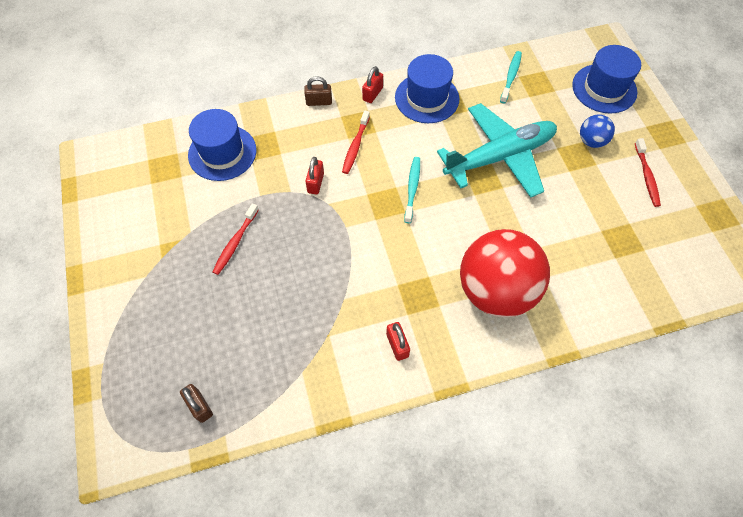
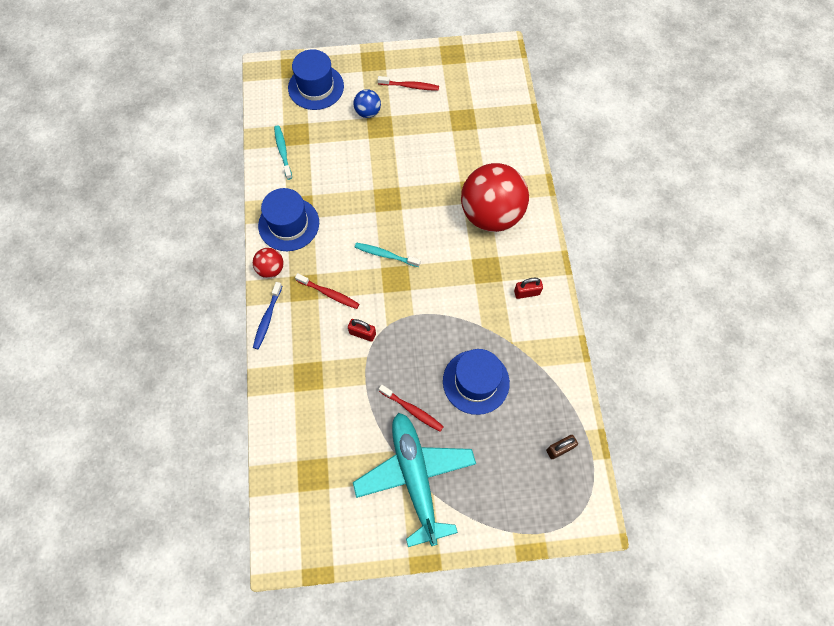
camera: 80 degrees left, 5 degrees up
blue hat [188,109,256,181] -> blue hat moved to [443,349,510,415]
brown padlock [304,76,332,106] -> blue toothbrush [253,282,282,349]
red padlock [362,66,383,103] -> red ball [253,248,284,278]
turquoise plane [437,103,557,198] -> turquoise plane moved to [353,413,476,547]
turquoise toothbrush [500,51,522,103] -> turquoise toothbrush turned 45 degrees clockwise [274,125,292,180]

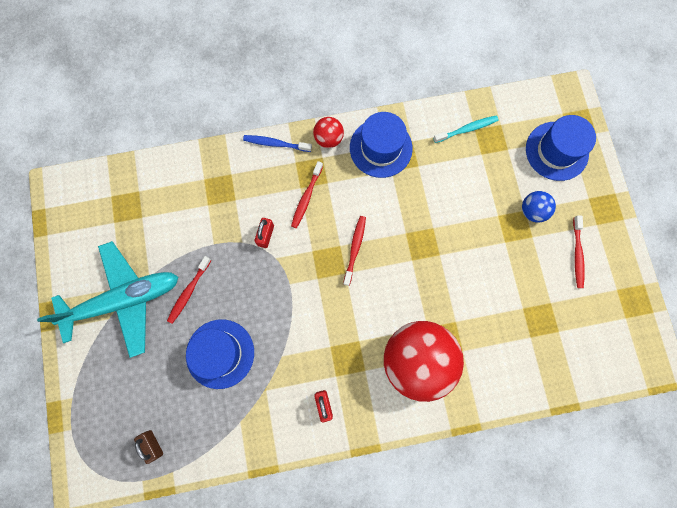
camera: 85 degrees right, 10 degrees up
turquoise toothbrush [355,243,421,267] -> red toothbrush [343,216,366,286]

